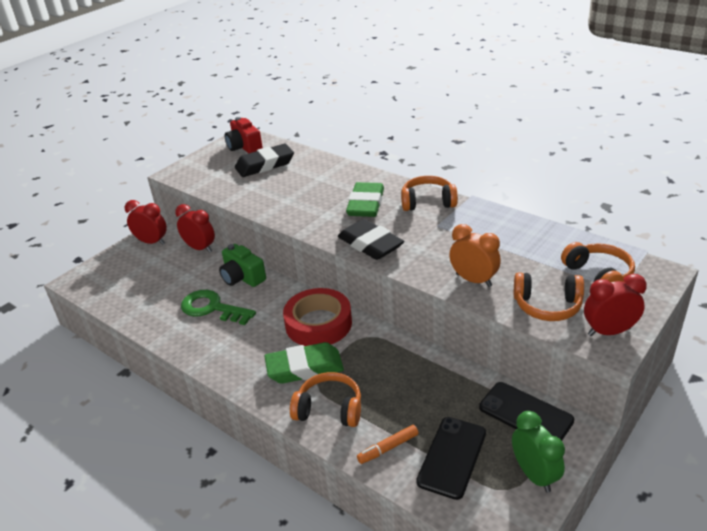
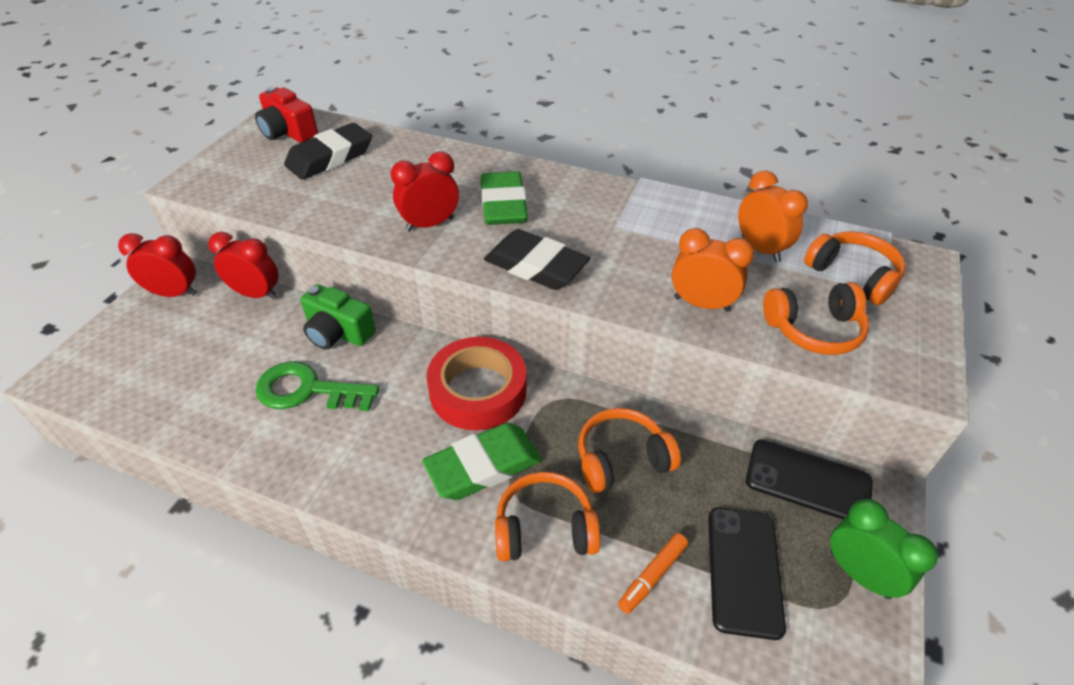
camera: 20 degrees left, 10 degrees up
orange headphones [401,176,458,211] -> orange headphones moved to [578,408,681,493]
red clock [584,274,647,336] -> red clock moved to [391,151,459,231]
none -> orange clock [738,171,808,263]

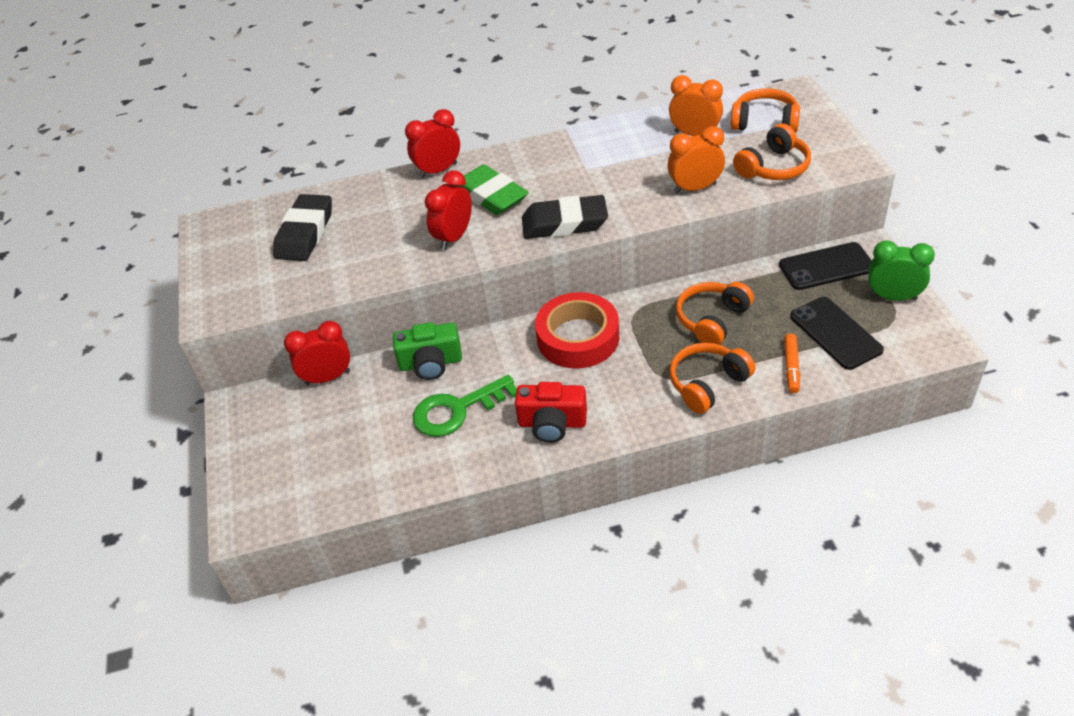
camera: 30 degrees left, 0 degrees up
red clock [118,233,197,297] -> red clock moved to [405,109,460,178]
red camera [255,87,318,143] -> red camera moved to [515,382,587,443]
green eraser [422,423,542,500] -> none

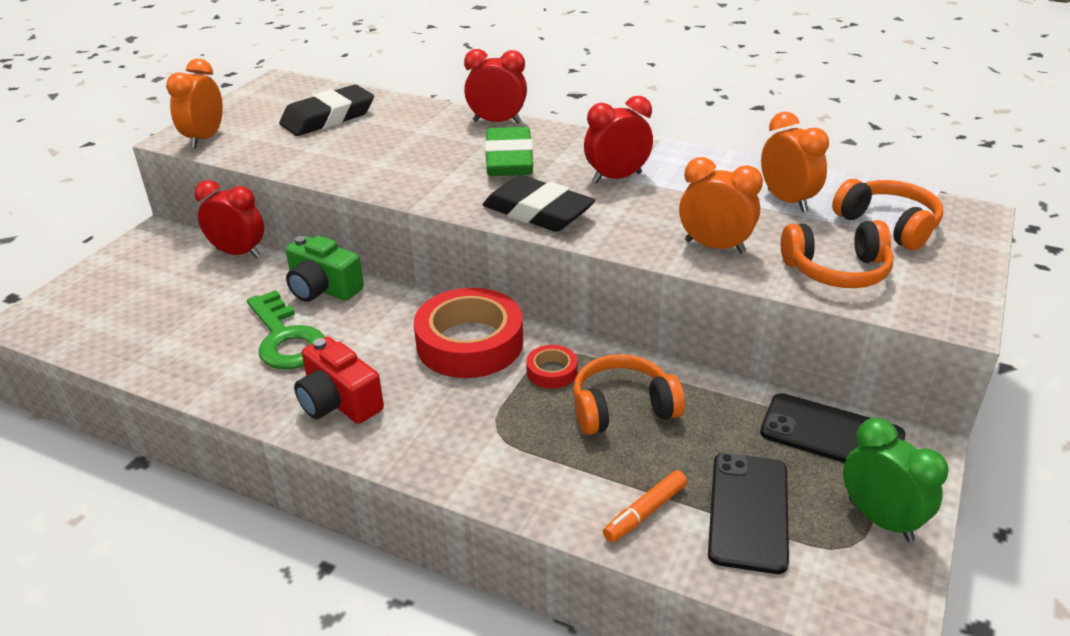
camera: 35 degrees right, 10 degrees down
green key [413,375,517,437] -> green key turned 135 degrees counterclockwise [247,290,325,369]
red clock [425,170,472,250] -> red clock moved to [584,96,653,183]
orange headphones [669,343,755,414] -> none
none -> orange clock [166,59,223,148]
none -> red tape [526,345,577,389]

